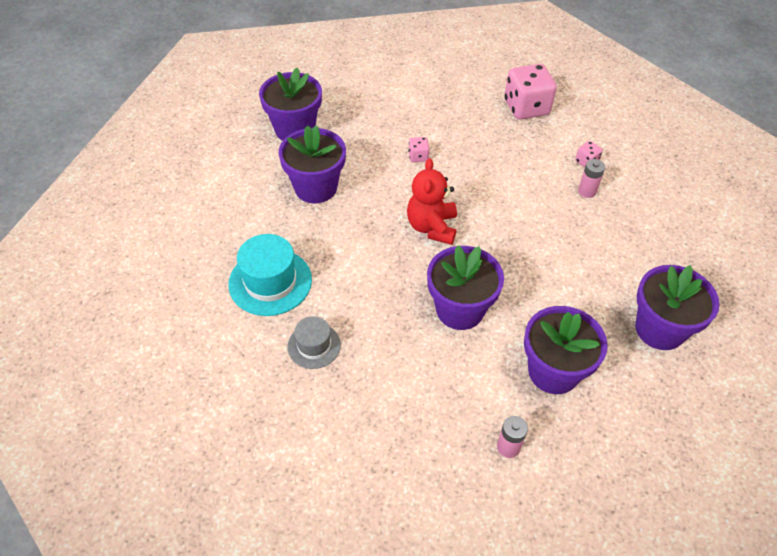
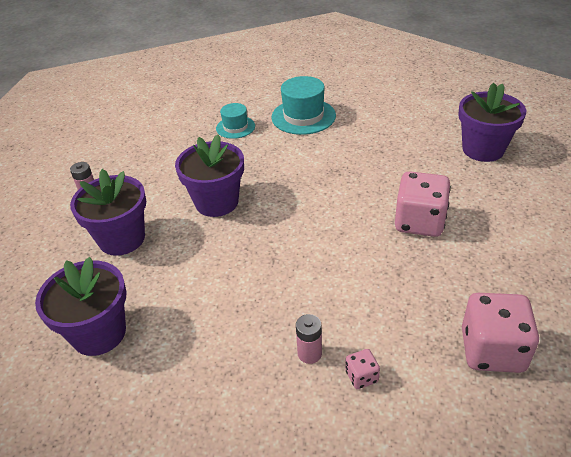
camera: 115 degrees right, 10 degrees down
purple flower pot [278,125,346,203] -> none
grey hat [287,316,341,369] -> turquoise hat [216,103,255,139]
red teddy bear [407,158,457,245] -> none
pink dice [408,137,429,162] -> pink dice [395,171,451,237], size x2.21

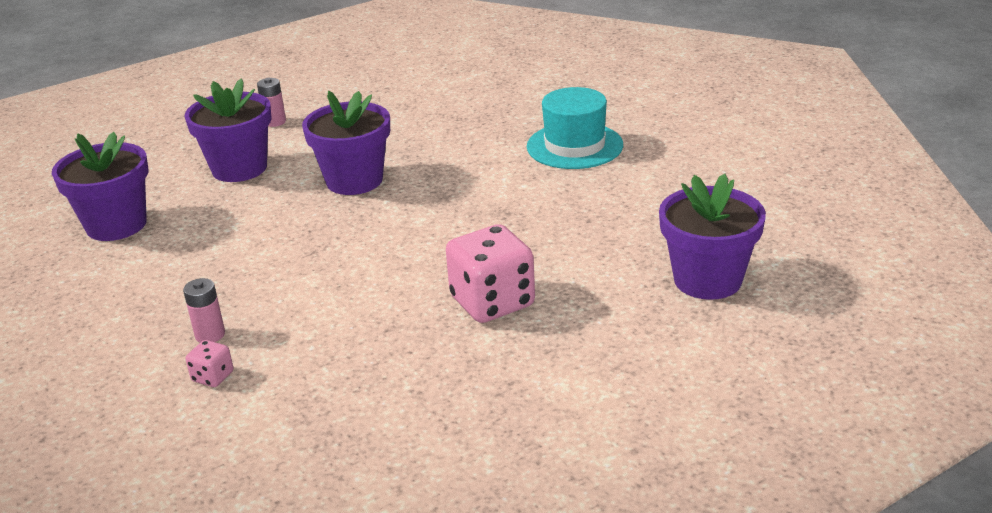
camera: 45 degrees right, 10 degrees down
turquoise hat [216,103,255,139] -> none
pink dice [462,293,539,373] -> none

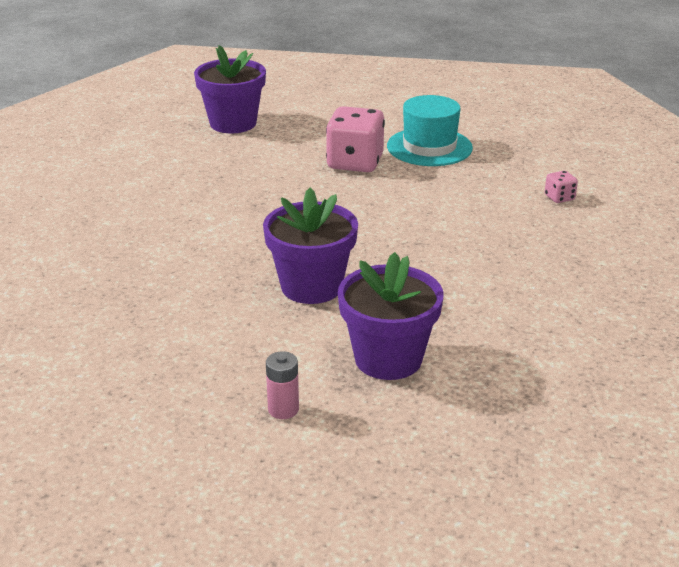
camera: 140 degrees left, 0 degrees up
purple flower pot [52,132,148,241] -> none
pink battery [183,278,225,342] -> none
turquoise hat [527,87,623,169] -> turquoise hat moved to [387,95,473,166]

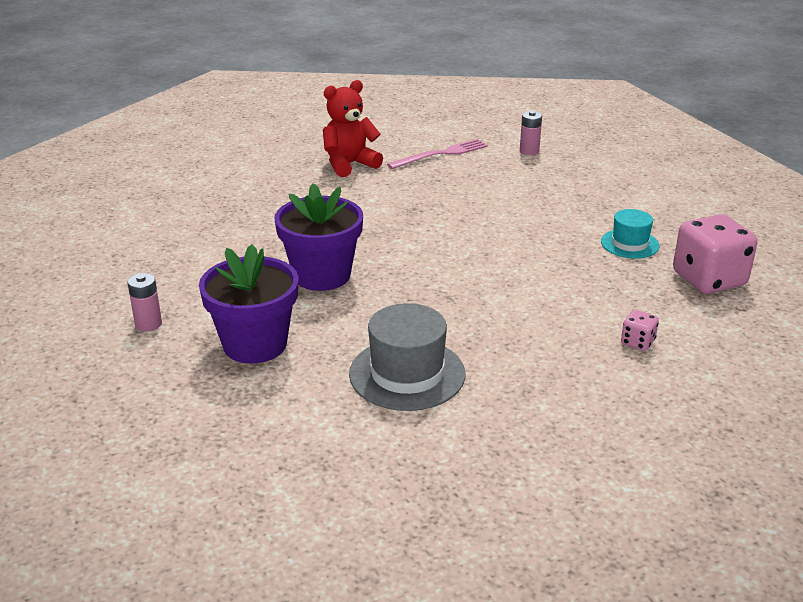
camera: 55 degrees right, 0 degrees up
purple flower pot [194,45,266,133] -> pink battery [520,111,542,155]
pink dice [326,106,385,172] -> pink dice moved to [673,214,757,294]
turquoise hat [387,95,473,166] -> turquoise hat [601,209,659,258], size x0.60
none -> red teddy bear [323,80,383,177]
none -> grey hat [349,303,466,411]
none -> pink fork [387,139,488,169]

